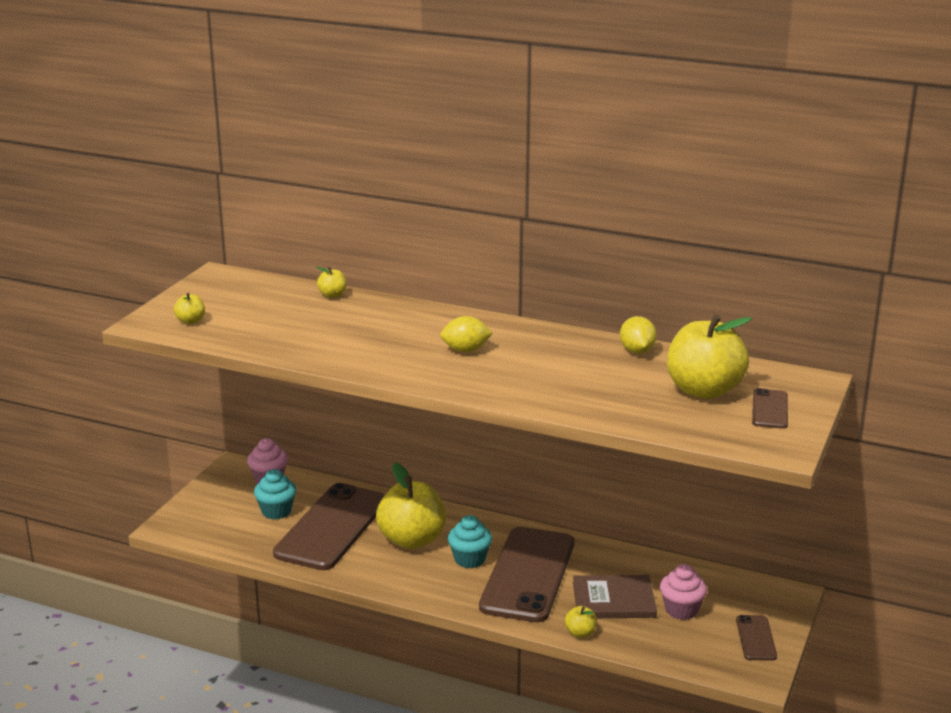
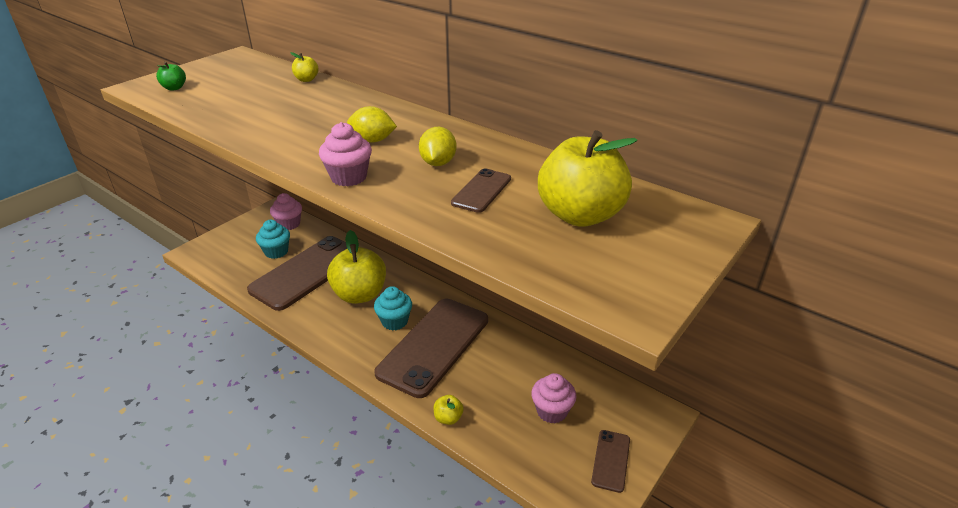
camera: 15 degrees right, 10 degrees up
yellow apple [174,293,205,324] -> green apple [156,62,186,91]
brown book [573,575,657,618] -> none
yellow lemon [620,316,657,354] -> yellow lemon moved to [419,127,457,166]
brown phone [752,388,788,429] -> brown phone moved to [451,168,511,213]
none -> pink cupcake [319,122,372,186]

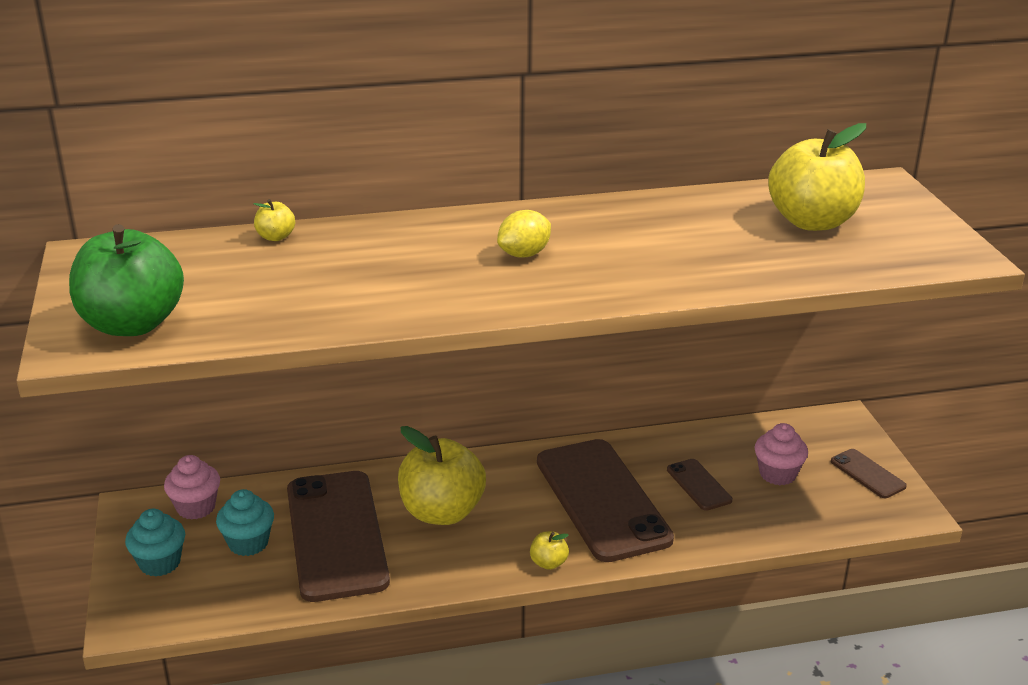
camera: 50 degrees left, 5 degrees down
green apple [156,62,186,91] -> green apple [69,224,184,336], size x2.37
pink cupcake [319,122,372,186] -> none
turquoise cupcake [374,286,412,331] -> turquoise cupcake moved to [125,509,185,577]
yellow lemon [419,127,457,166] -> none
yellow apple [433,395,464,425] -> yellow apple moved to [530,531,569,570]
brown phone [451,168,511,213] -> brown phone moved to [667,459,732,511]

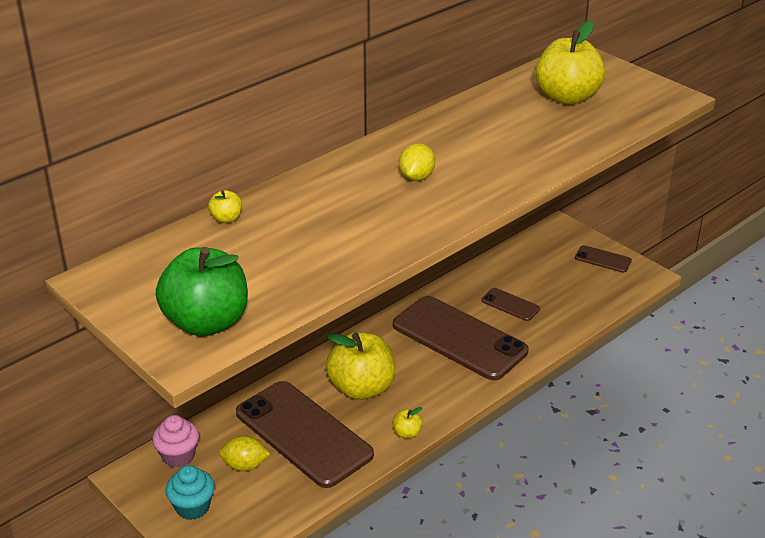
camera: 30 degrees left, 5 degrees up
turquoise cupcake [216,489,274,556] -> yellow lemon [219,435,270,471]
yellow apple [530,531,569,570] -> yellow apple moved to [392,407,423,439]
pink cupcake [755,423,808,485] -> none

